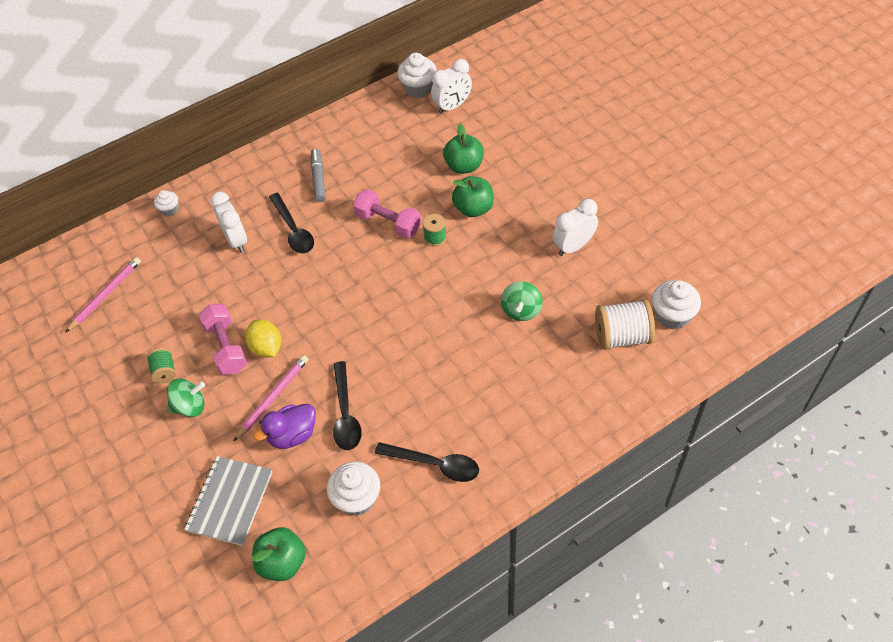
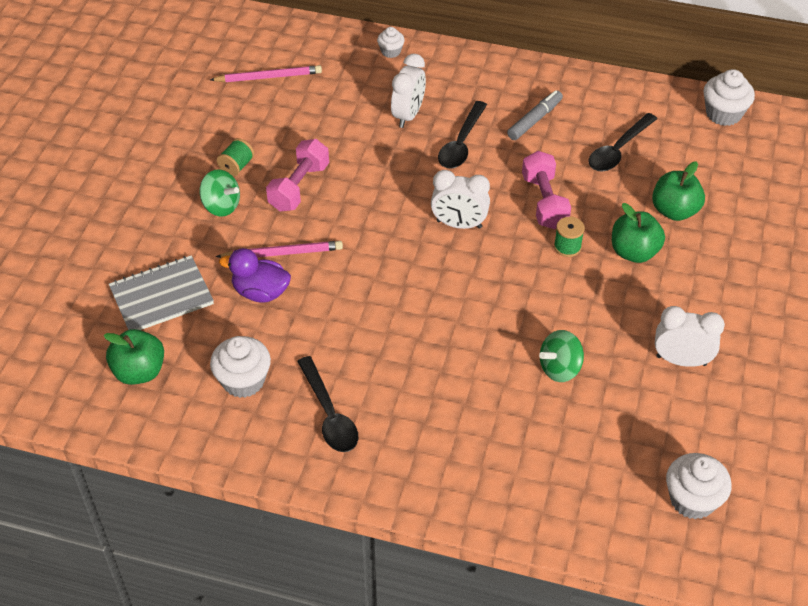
camera: 45 degrees right, 5 degrees down
yellow lemon [245,320,281,357] -> none
black spoon [333,361,362,450] -> black spoon moved to [589,113,657,171]
white clock [431,59,472,114] -> white clock moved to [431,170,490,229]
white spool [595,299,655,350] -> none

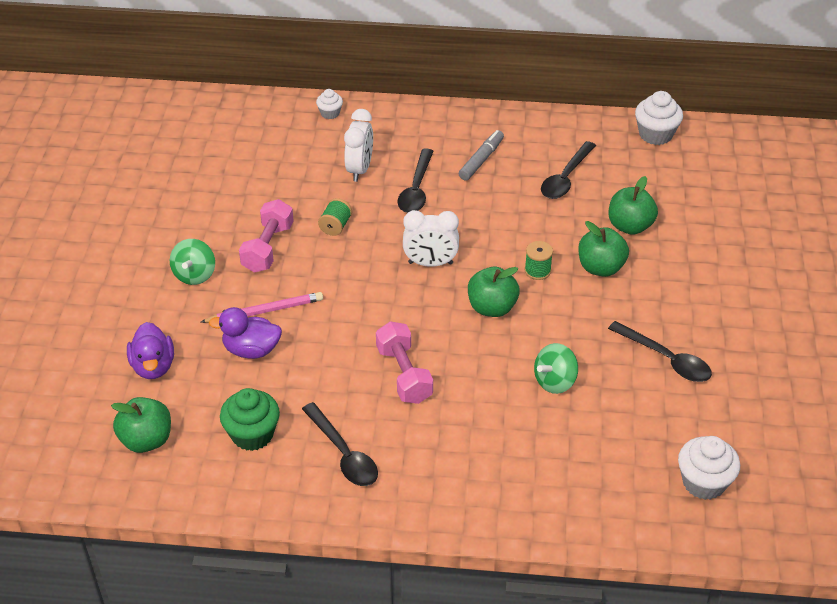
camera: 10 degrees left, 5 degrees down
grey notebook [109,256,214,330] -> purple duck [127,322,174,379]
green spinning top [199,169,240,217] -> green spinning top turned 75 degrees clockwise [170,239,215,285]
pink pencil [210,65,322,82] -> none
white cupcake [210,336,271,398] -> green cupcake [220,388,280,451]
green spool [217,138,254,176] -> green spool moved to [318,198,352,236]
pink dumbbell [522,151,571,229] -> pink dumbbell moved to [376,321,433,404]
white clock [655,306,725,367] -> black spoon [608,321,712,382]
none -> green apple [468,267,520,317]

